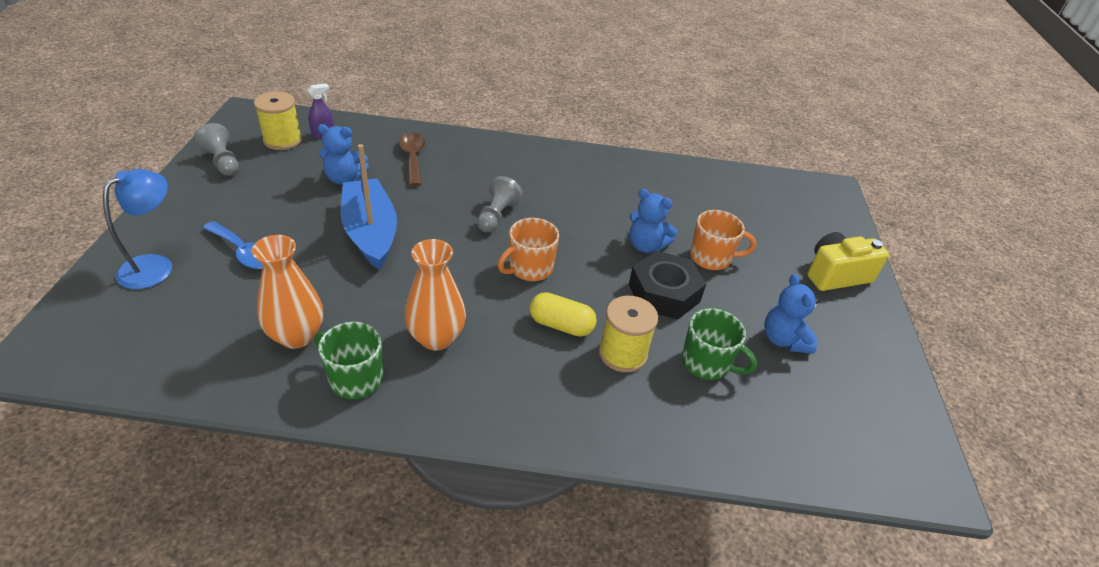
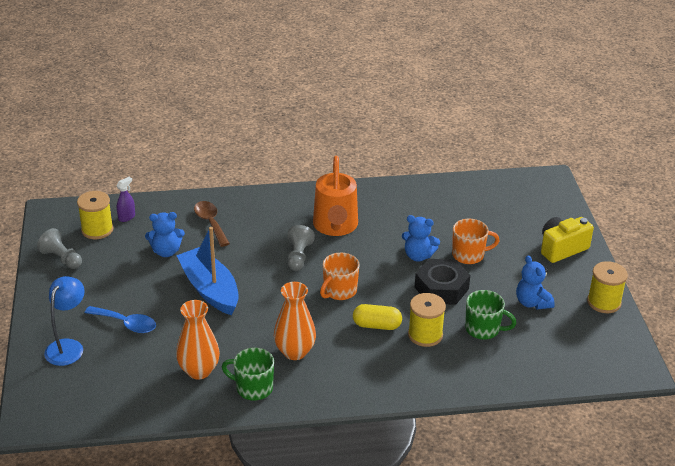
camera: 10 degrees left, 5 degrees down
none -> orange watering can [313,156,358,236]
none -> yellow spool [587,261,628,313]

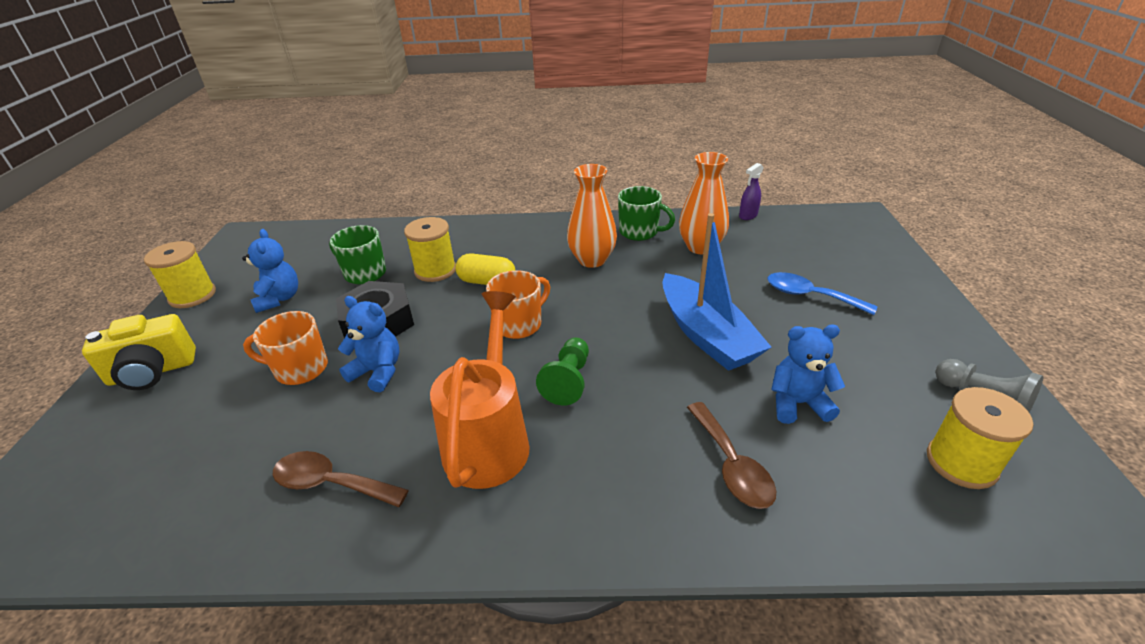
camera: 170 degrees left, 0 degrees up
blue lamp [44,276,85,366] -> none
purple spray bottle [116,177,135,222] -> purple spray bottle moved to [739,163,764,220]
grey pawn [287,225,315,271] -> green pawn [536,337,589,406]
none -> brown spoon [273,451,409,507]

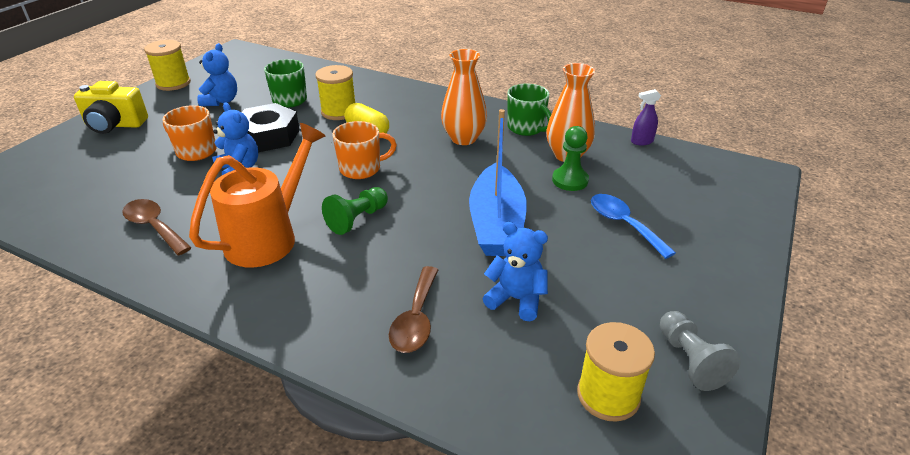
camera: 25 degrees right, 0 degrees up
none -> green pawn [552,126,589,191]

